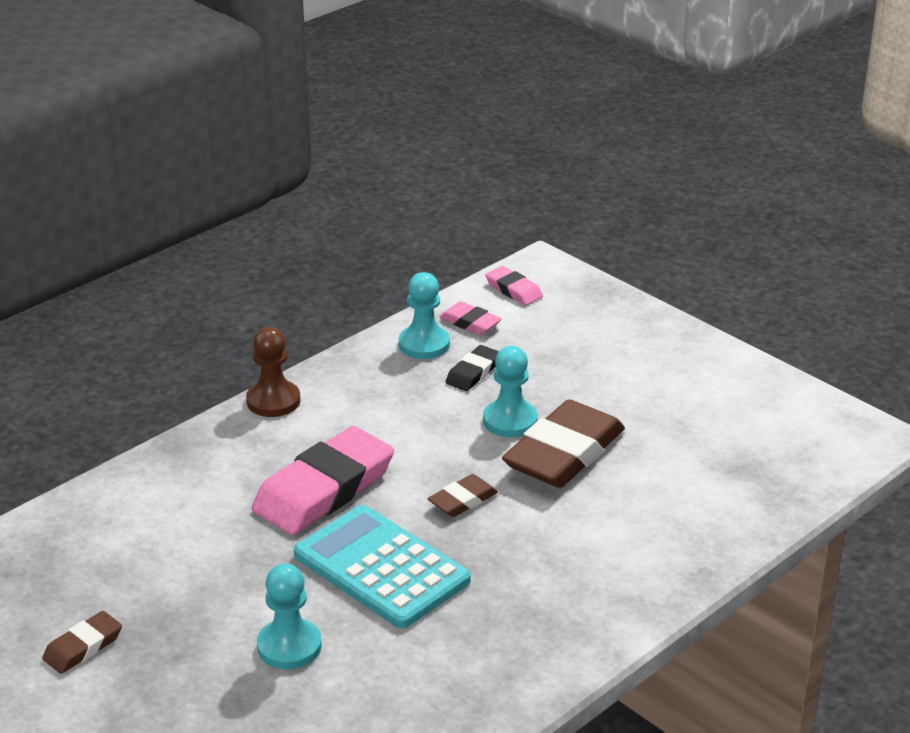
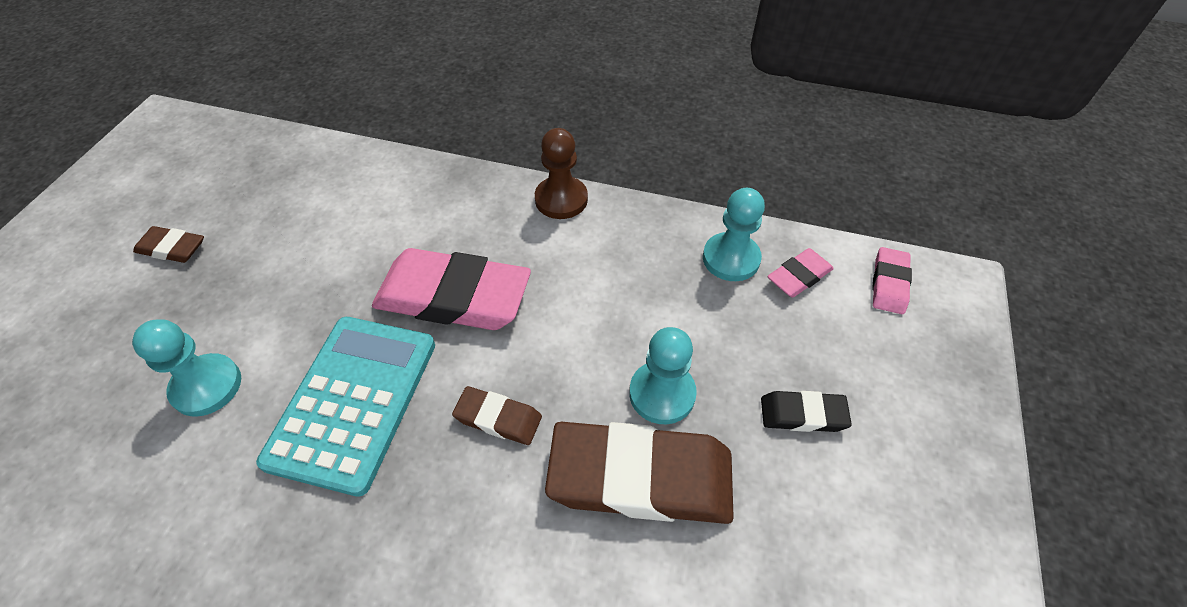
camera: 60 degrees right, 20 degrees up
pink eraser [439,301,502,335] -> pink eraser turned 45 degrees clockwise [768,248,834,298]
black eraser [446,345,499,391] -> black eraser moved to [761,391,852,432]

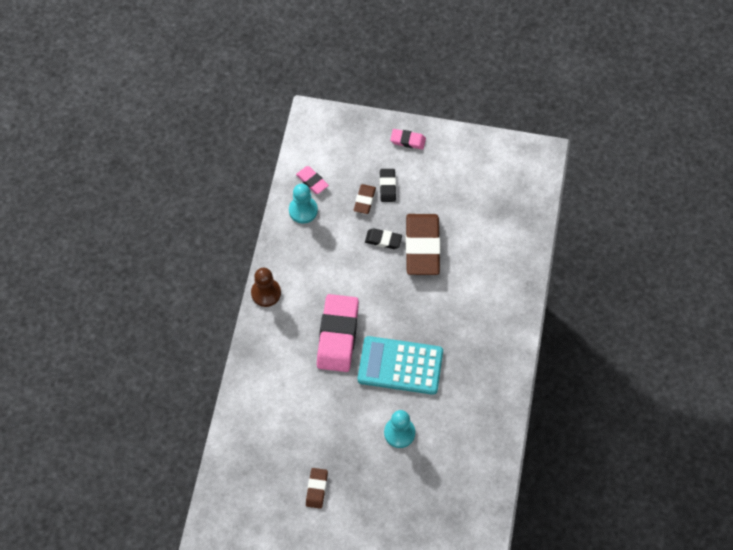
camera: 95 degrees left, 10 degrees up
brown eraser [452,386,542,445] -> brown eraser moved to [354,184,376,214]
turquoise pawn [629,327,697,424] -> black eraser [365,228,402,249]
pink eraser [872,247,912,314] -> pink eraser moved to [390,129,426,150]

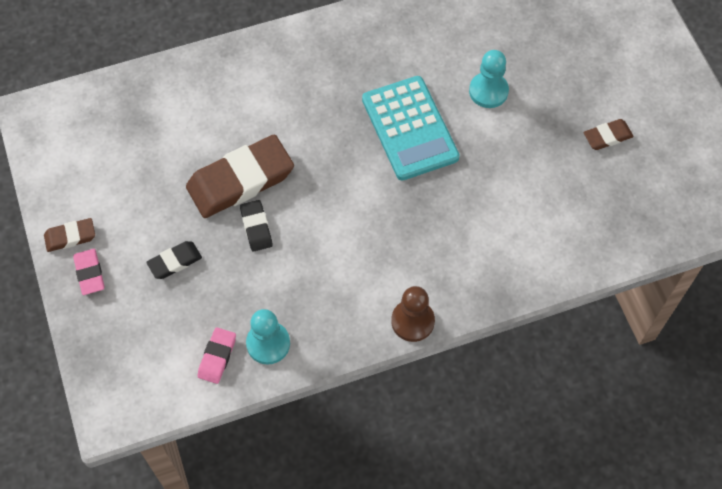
camera: 120 degrees left, 0 degrees up
pink eraser [317,294,359,372] -> none
brown eraser [354,184,376,214] -> brown eraser moved to [44,218,95,252]

